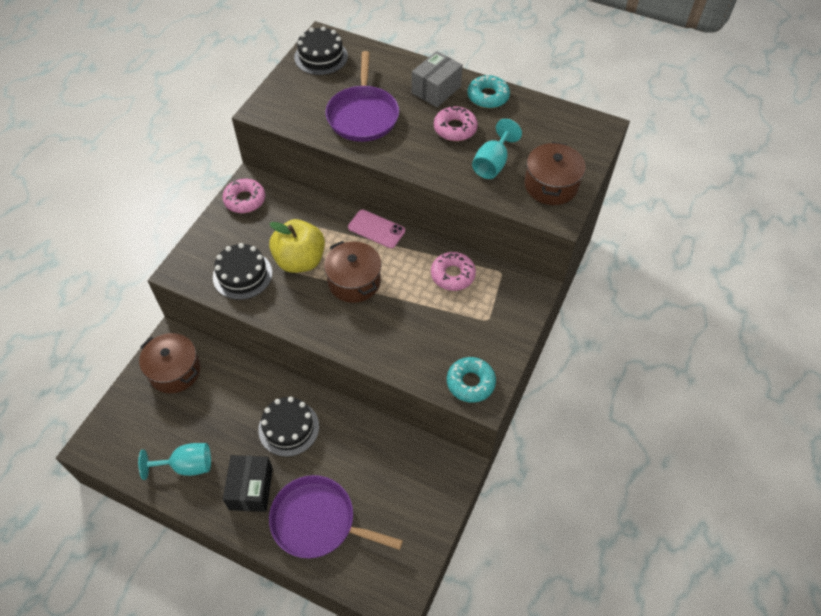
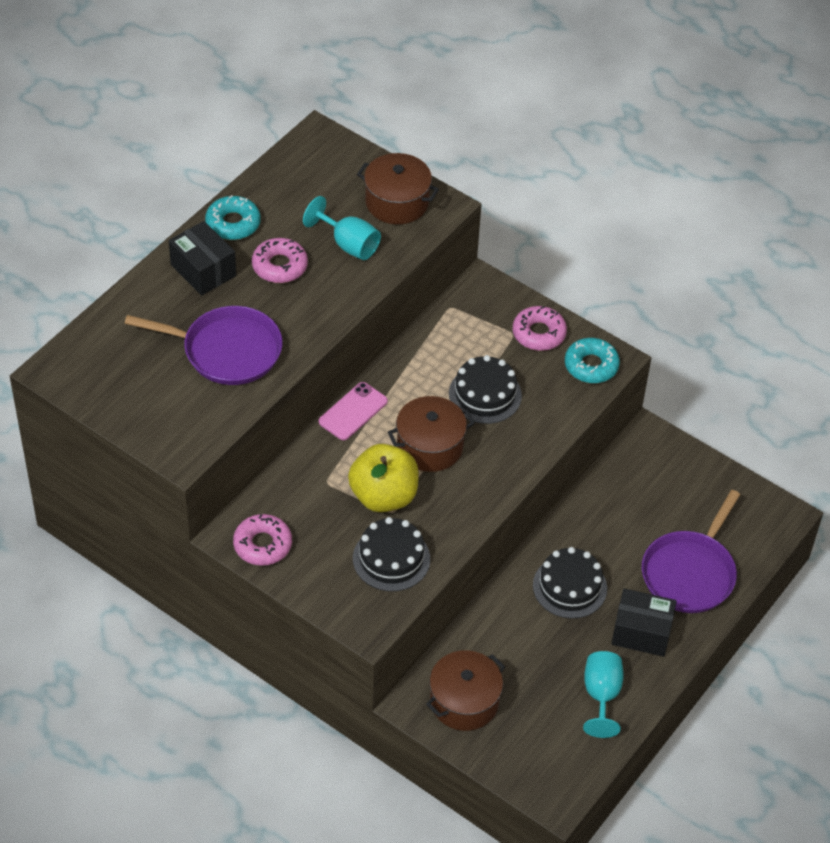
camera: 80 degrees left, 5 degrees down
black cake [294,26,348,75] -> black cake moved to [449,355,522,424]
grey box [412,51,463,107] -> black box [169,221,236,296]
pink donut [431,252,476,291] -> pink donut moved to [513,306,567,351]

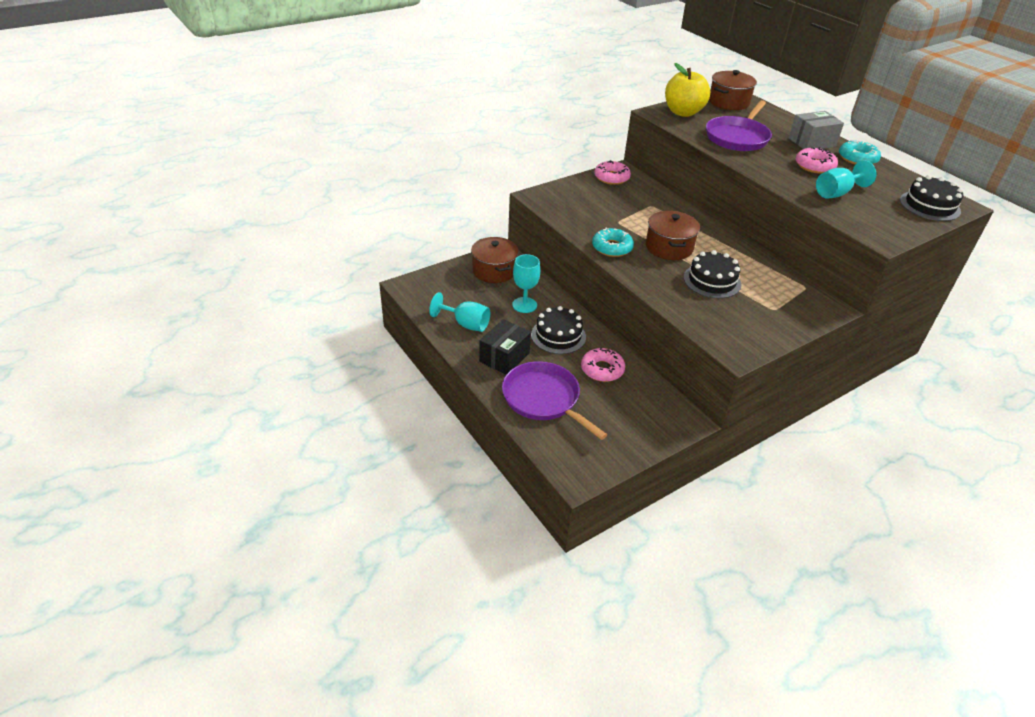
camera: 110 degrees right, 10 degrees down
black box [169,221,236,296] -> grey box [789,111,844,149]
pink phone [319,382,388,440] -> none
yellow apple [348,444,419,512] -> yellow apple moved to [665,63,710,117]
black cake [353,517,430,591] -> black cake moved to [900,175,963,221]
brown pot [357,153,439,224] -> brown pot moved to [709,70,757,110]
pink donut [513,306,567,351] -> pink donut moved to [581,347,625,382]
turquoise donut [565,338,620,383] -> turquoise donut moved to [592,228,634,257]
none -> turquoise goblet [512,254,540,313]

